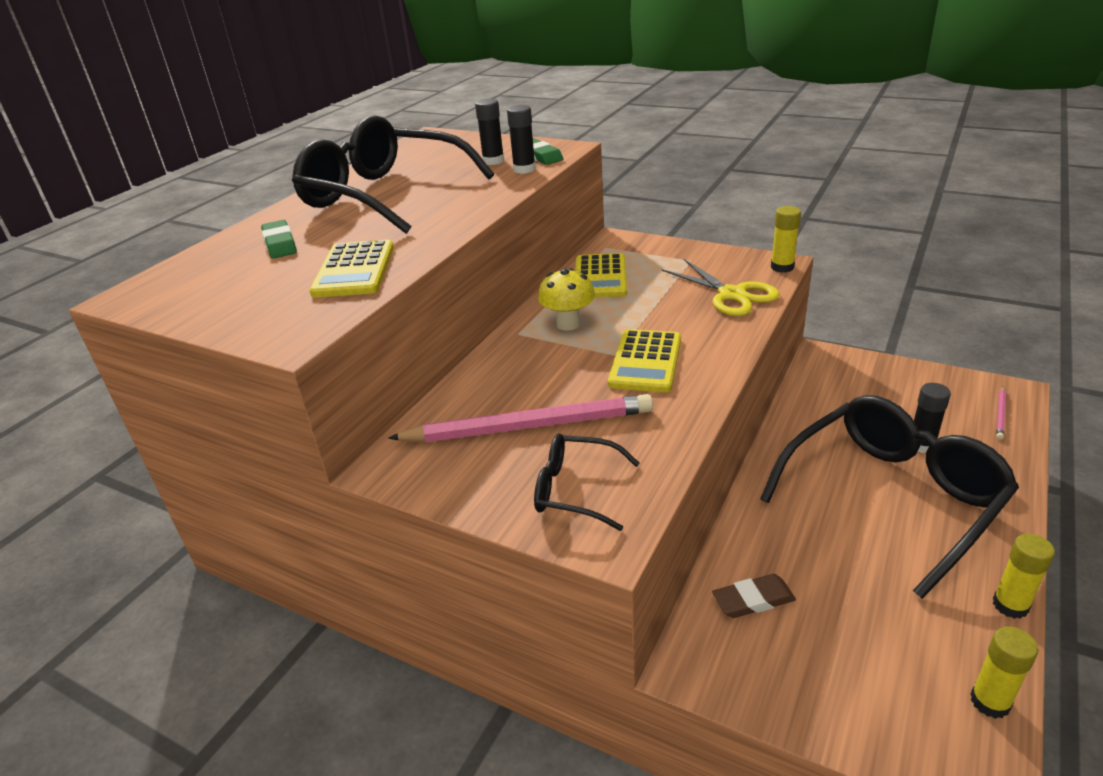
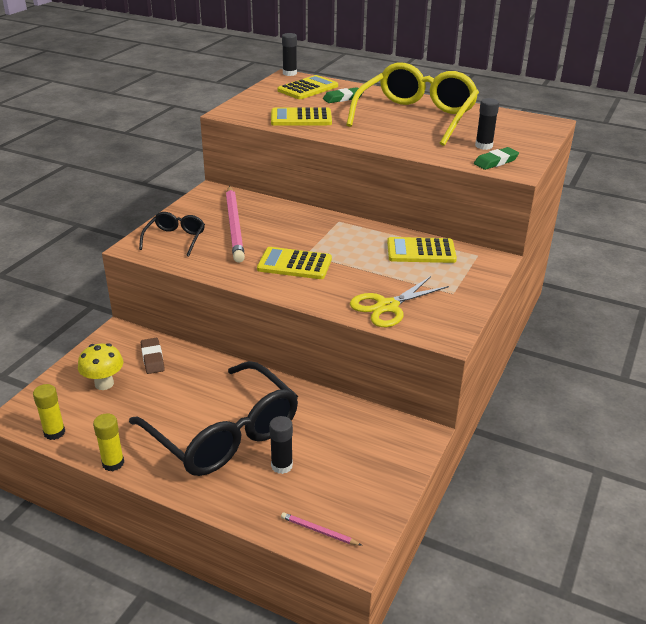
camera: 85 degrees right, 0 degrees up
black glasses [292,115,494,233] -> yellow glasses [346,63,479,146]
black glue stick [507,105,536,174] -> black glue stick moved to [282,33,297,76]
yellow mushroom [538,268,595,331] -> yellow mushroom moved to [78,343,123,390]
yellow glue stick [771,206,801,273] -> none
none -> yellow calculator [278,75,338,99]

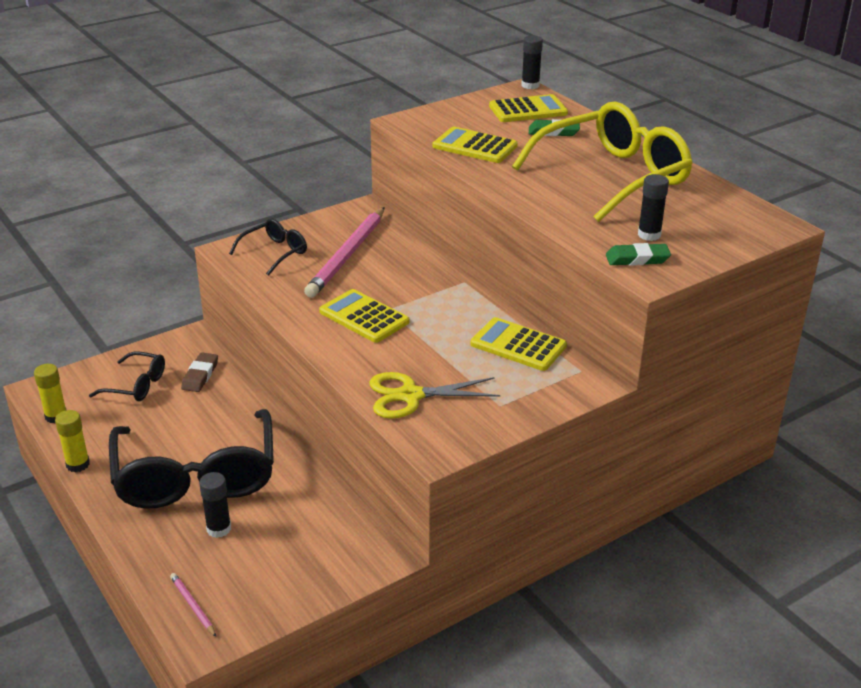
camera: 30 degrees right, 0 degrees up
yellow mushroom [78,343,123,390] -> black glasses [89,351,165,401]

